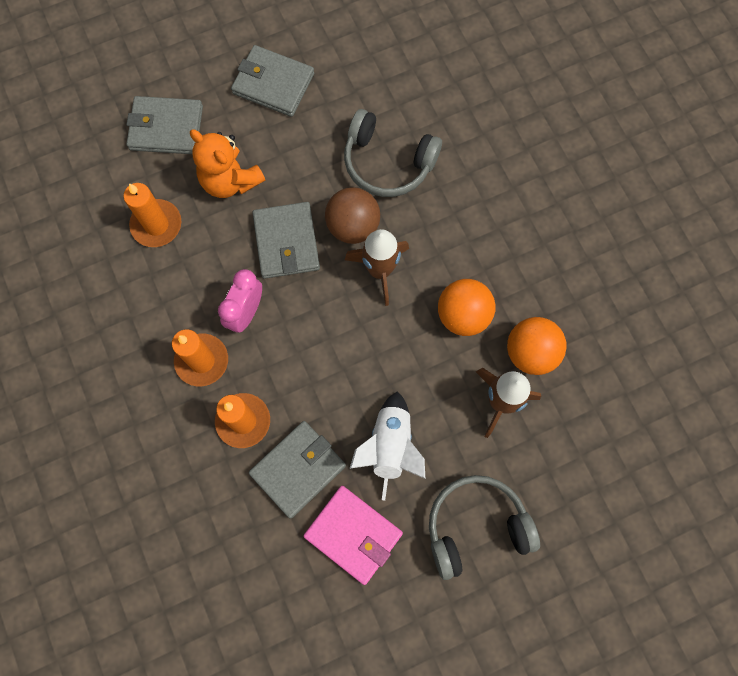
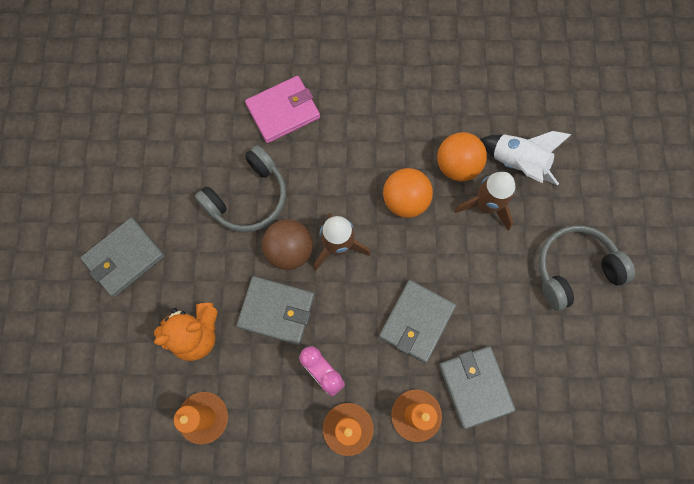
camera: 65 degrees left, 0 degrees up
grey wallet [126,96,203,154] -> grey wallet moved to [379,280,456,363]
pink wallet [304,486,403,585] -> pink wallet moved to [245,76,320,143]
white rocket [349,391,425,501] -> white rocket moved to [480,131,572,186]
grey headphones [429,475,540,580] -> grey headphones turned 60 degrees clockwise [538,225,635,311]

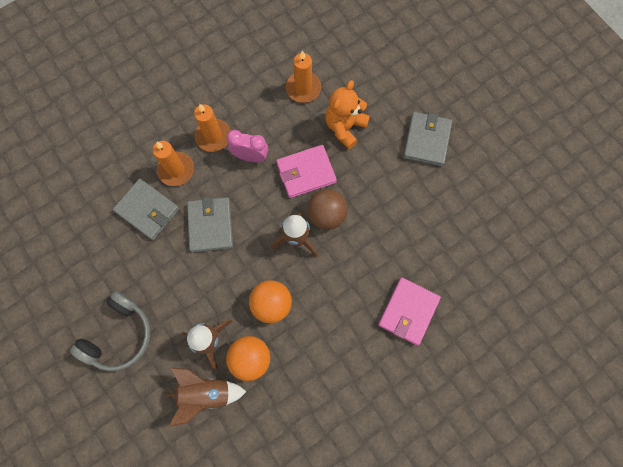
camera: 145 degrees right, 0 degrees up
grey headphones [195,145,286,232] -> none
grey wallet [236,276,315,345] -> pink wallet [276,145,337,198]
white rocket [480,131,572,186] -> brown rocket [165,367,246,427]

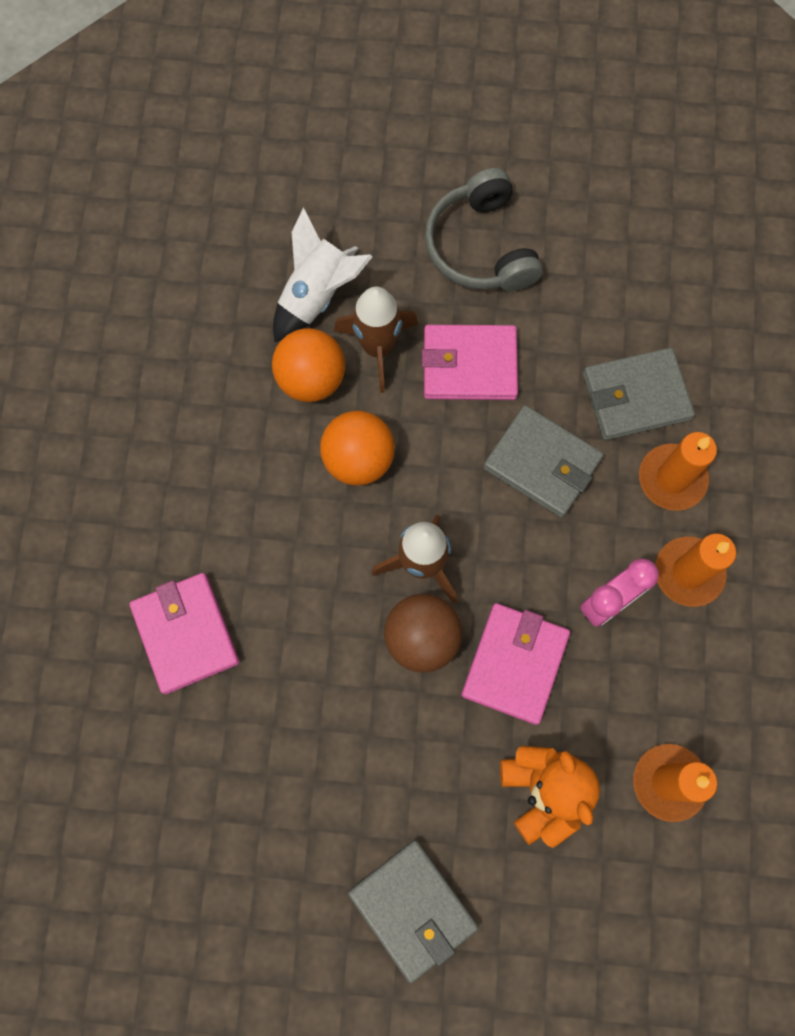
camera: 130 degrees right, 0 degrees up
brown rocket [165,367,246,427] -> white rocket [273,208,373,342]
none -> pink wallet [422,325,518,400]

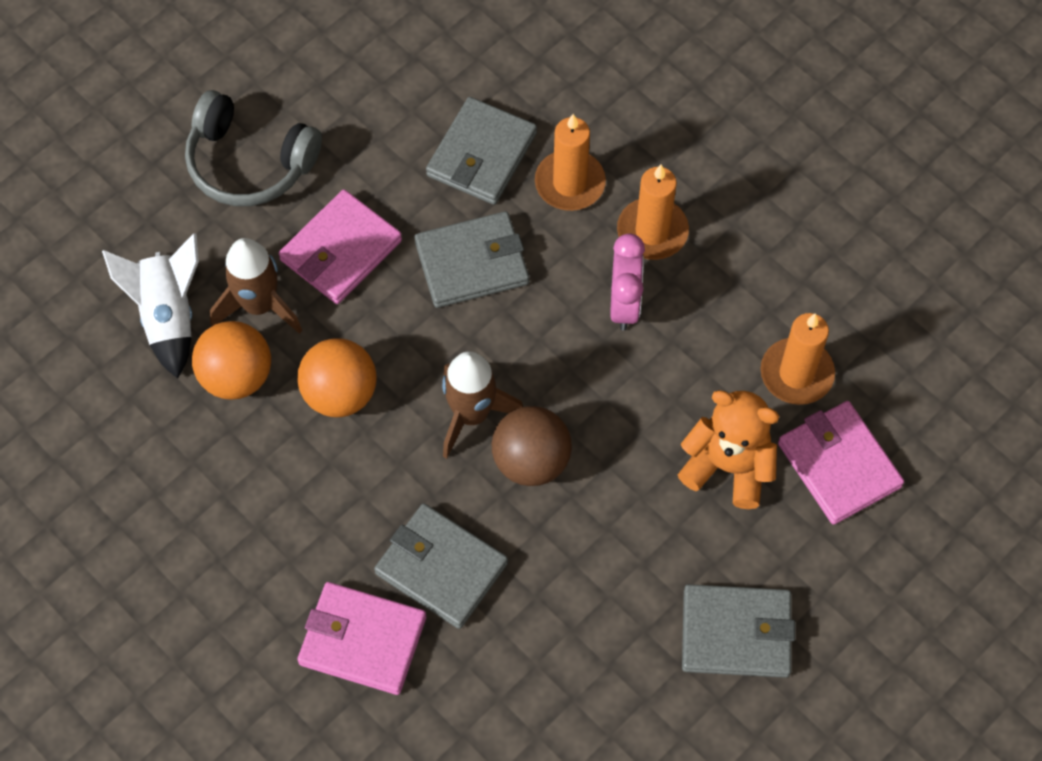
camera: 50 degrees left, 10 degrees down
pink wallet [461,603,570,725] -> pink wallet moved to [778,401,904,525]
none -> grey wallet [374,503,508,629]

